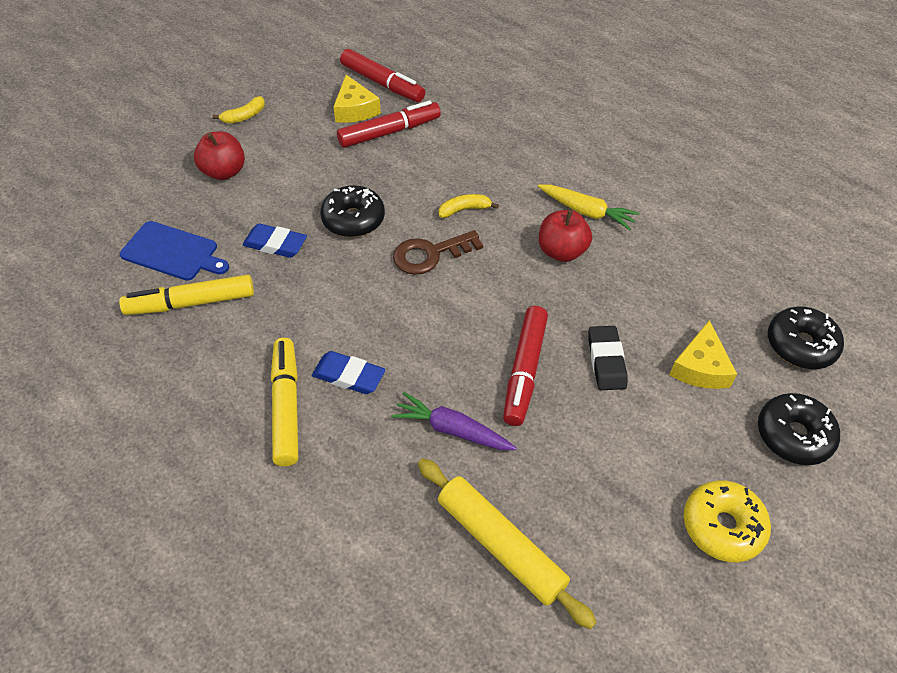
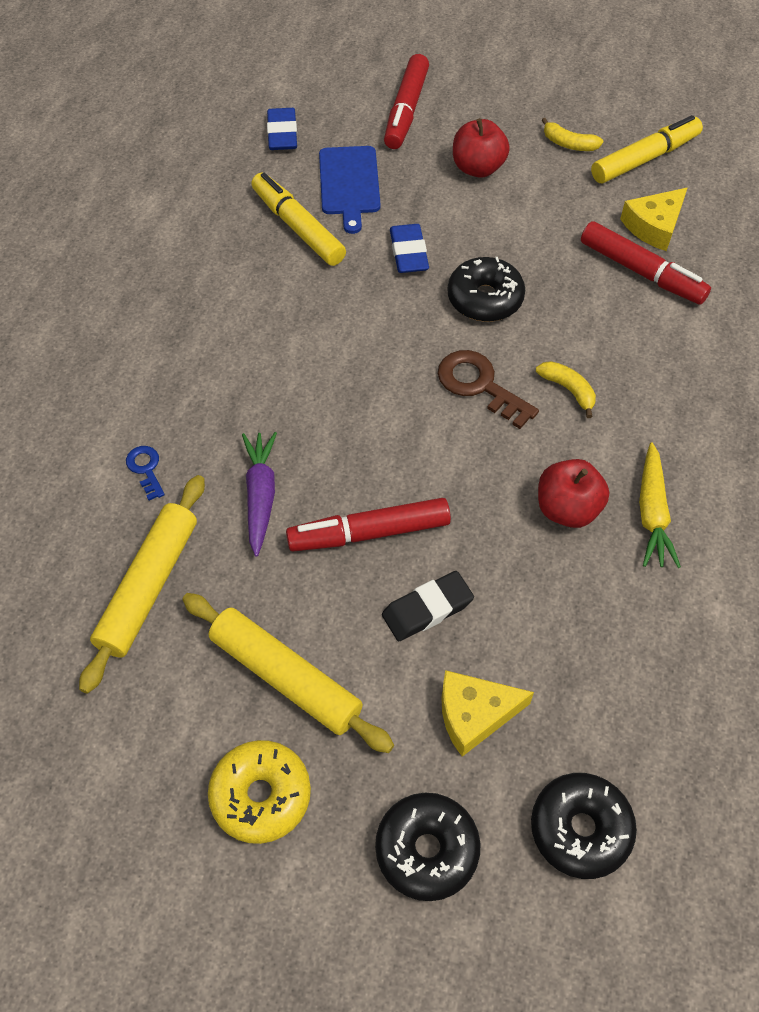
camera: 65 degrees right, 5 degrees up
yellow marker [271,338,298,466] -> yellow marker moved to [591,115,703,183]
blue eraser [312,351,385,394] -> blue eraser moved to [267,108,297,150]
red marker [340,49,425,102] -> red marker moved to [384,54,429,149]
none -> blue key [126,446,165,501]
none -> yellow rolling pin [182,593,394,753]

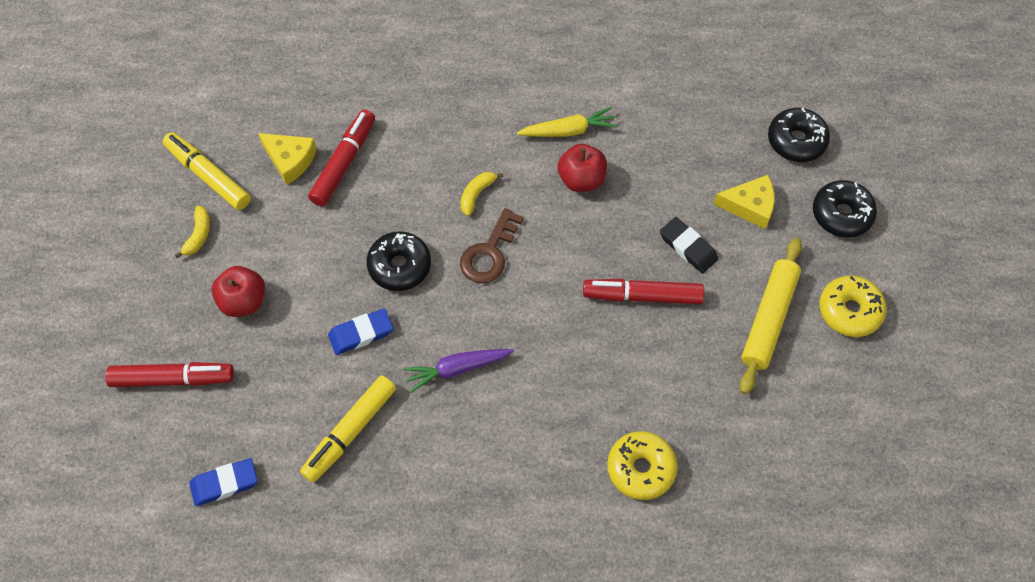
camera: 105 degrees left, 5 degrees up
yellow rolling pin [79,475,205,694] -> none
blue key [126,446,165,501] -> yellow donut [607,431,678,500]
purple carrot [242,432,277,557] -> purple carrot moved to [403,349,514,393]
red marker [286,498,451,551] -> red marker turned 120 degrees clockwise [583,279,704,304]
blue cutting board [319,146,381,234] -> none
yellow cheese [441,670,534,757] -> yellow cheese turned 60 degrees counterclockwise [713,175,775,229]

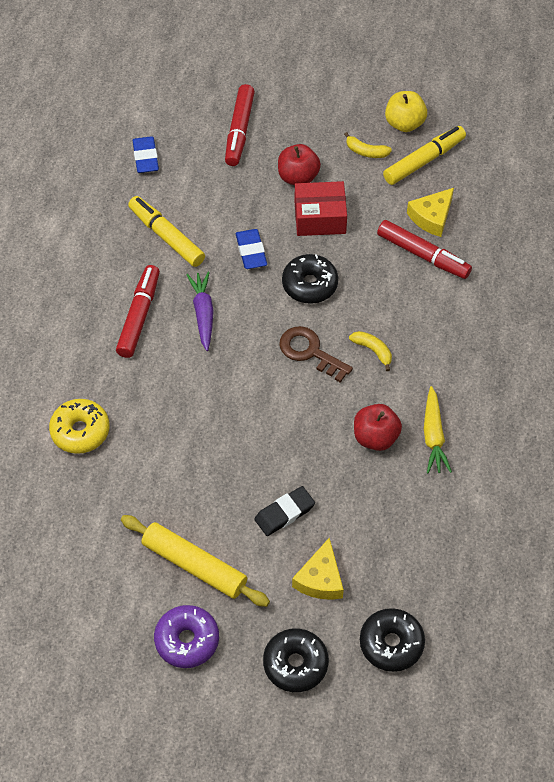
camera: 100 degrees right, 5 degrees down
red marker [583,279,704,304] -> red marker moved to [116,265,160,358]
yellow donut [819,276,887,337] -> purple donut [154,605,219,668]
none -> red box [294,181,347,236]
none -> yellow apple [385,91,427,132]

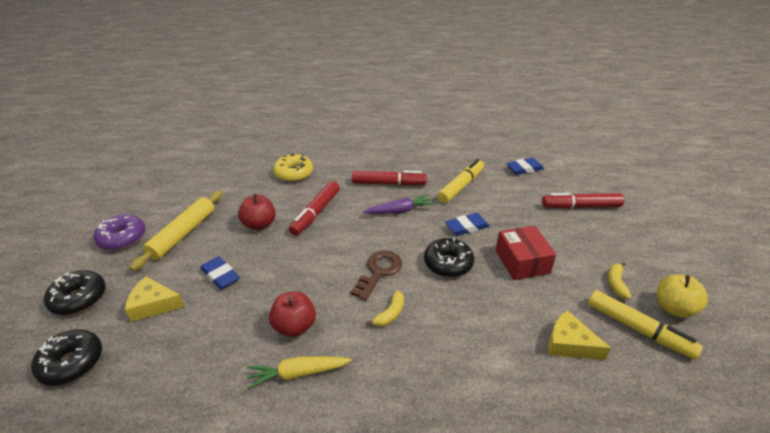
camera: 80 degrees right, 20 degrees down
black eraser [254,486,315,536] -> blue eraser [200,256,240,289]
red apple [278,144,321,185] -> red apple moved to [238,194,276,230]
red marker [377,220,472,279] -> red marker moved to [289,181,340,236]

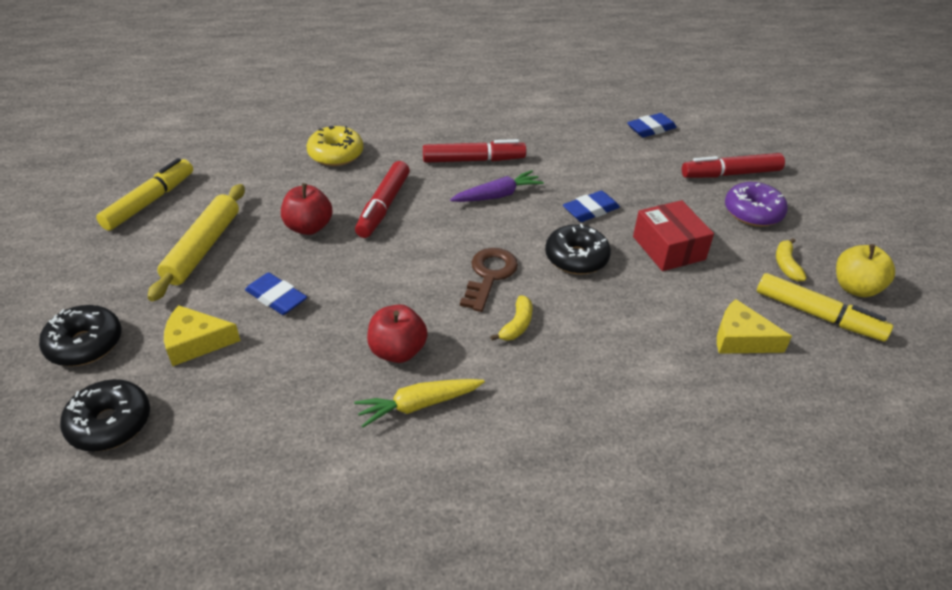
camera: 10 degrees left, 5 degrees up
purple donut [94,215,146,250] -> purple donut moved to [725,182,788,227]
yellow marker [437,159,484,203] -> yellow marker moved to [96,158,193,231]

